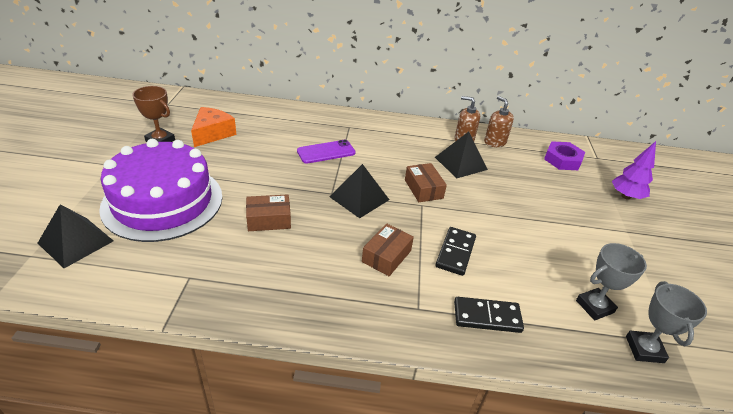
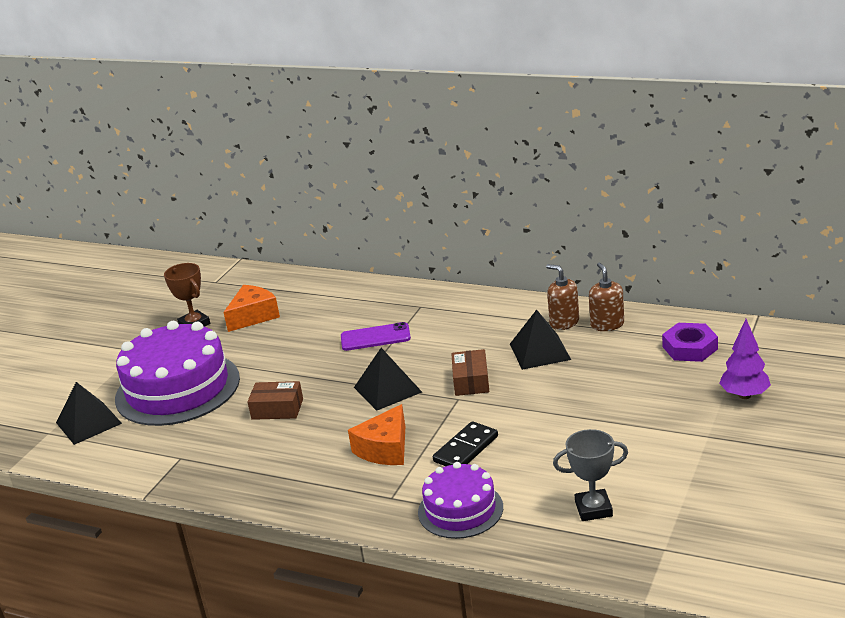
camera: 25 degrees right, 10 degrees down
brown box [362,224,414,276] -> orange cheese [348,404,405,465]
black domino [454,297,524,333] -> purple cake [418,462,503,539]
grey trophy [626,281,707,363] -> none

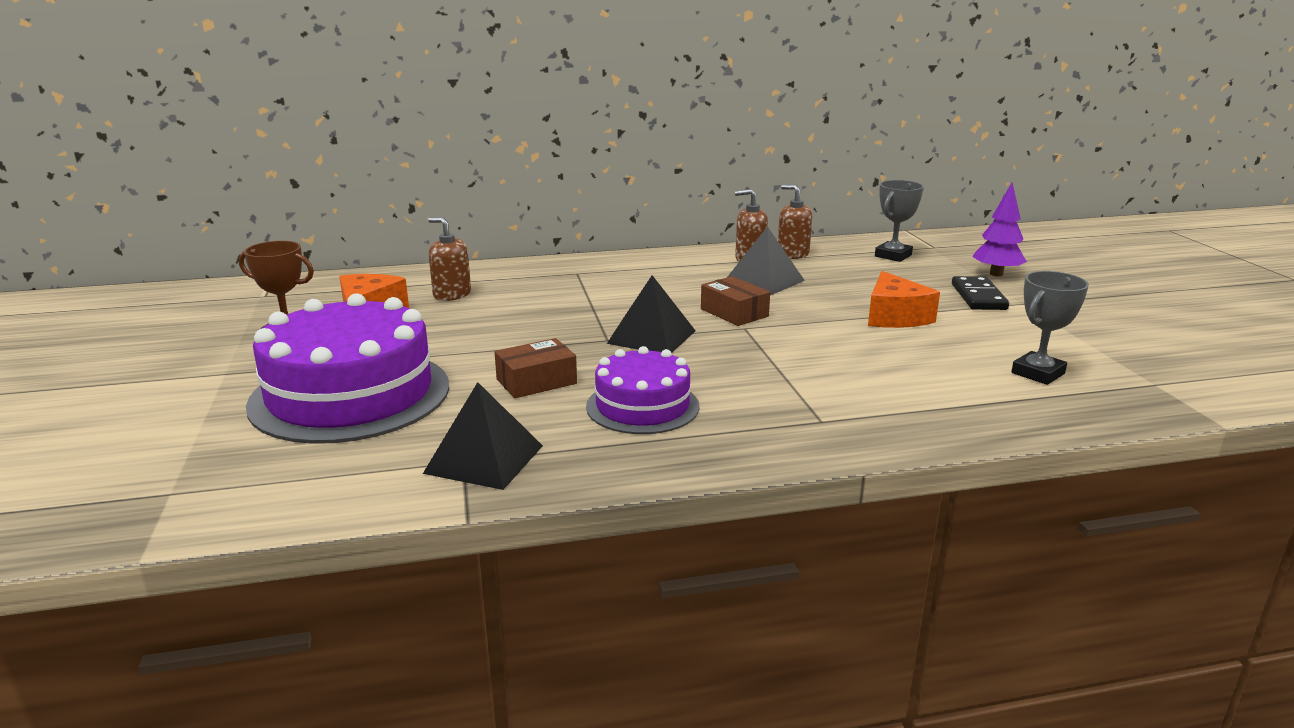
camera: 40 degrees left, 5 degrees down
black pyramid [56,382,122,445] -> black pyramid moved to [423,382,543,490]
purple phone [341,322,411,351] -> none
orange cheese [348,404,405,465] -> orange cheese moved to [868,271,940,328]
purple cake [418,462,503,539] -> purple cake moved to [586,346,699,434]
black domino [433,421,498,466] -> black domino moved to [952,276,1009,310]
purple nut [662,323,718,362] -> grey trophy [875,180,924,262]
none -> brown soap dispenser [428,217,471,301]

